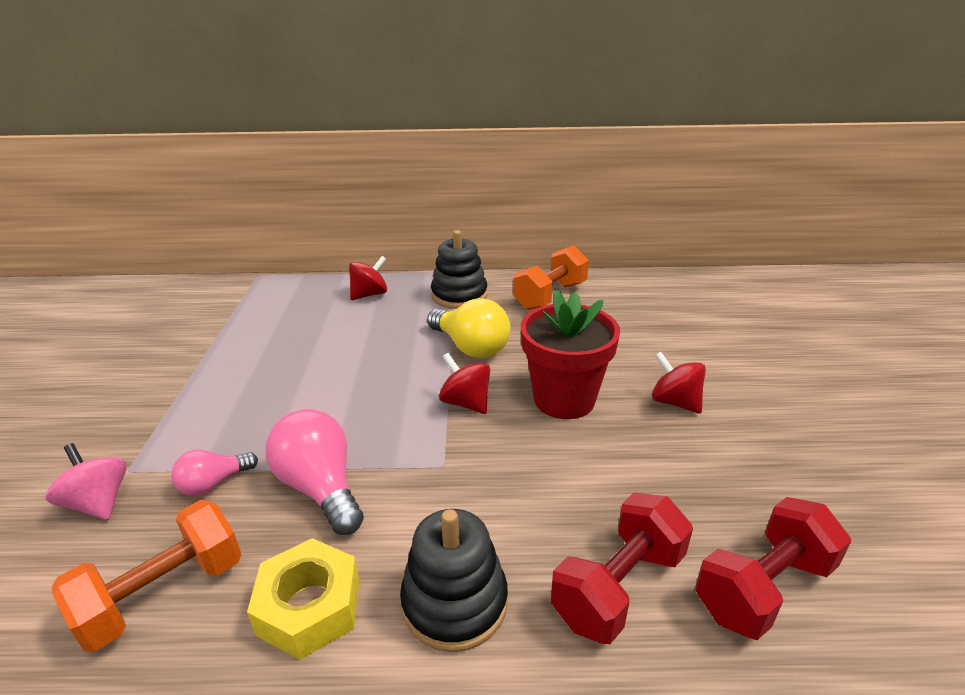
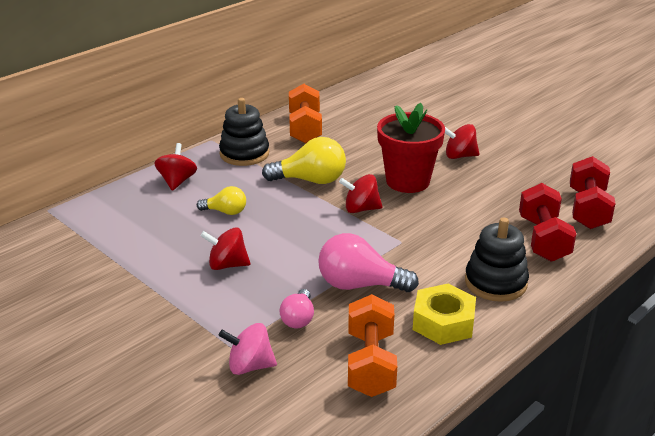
camera: 45 degrees left, 0 degrees up
none -> yellow light bulb [197,186,246,215]
none -> red spinning top [200,227,251,270]

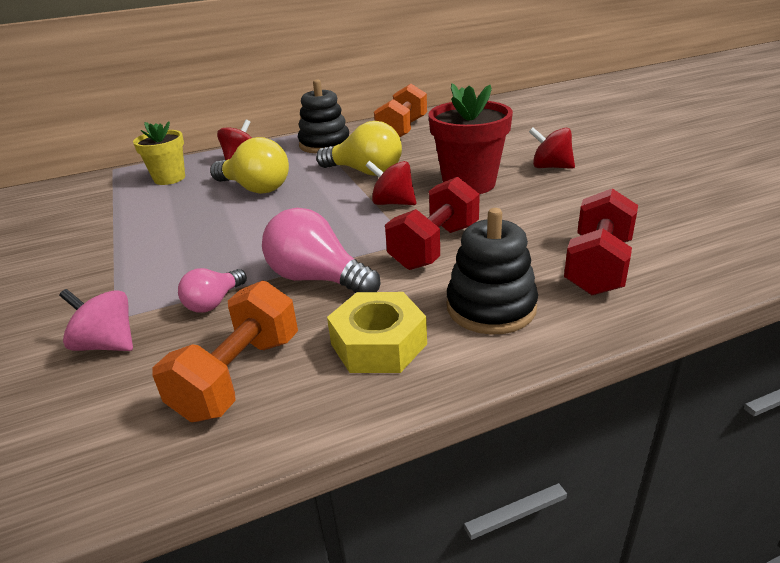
camera: 25 degrees right, 0 degrees up
yellow light bulb [197,186,246,215] -> yellow light bulb [210,137,289,194], size x1.73
red spinning top [200,227,251,270] -> none
red dumbbell [570,156,615,229] -> red dumbbell moved to [385,176,480,270]
none -> yellow flower pot [133,122,185,185]

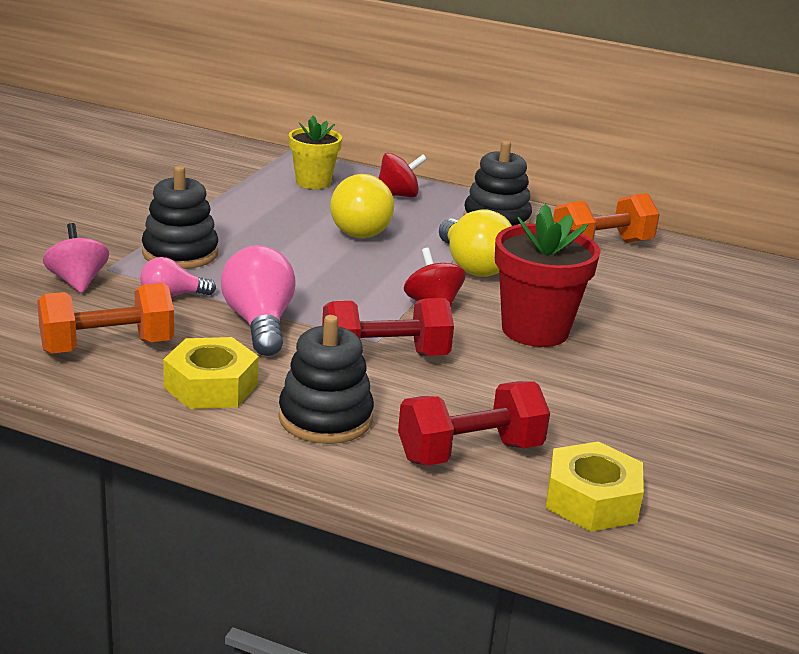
camera: 40 degrees right, 5 degrees down
red spinning top [529,128,575,169] -> none
none -> black stacking toy [142,166,218,269]
none -> yellow nut [546,441,644,532]

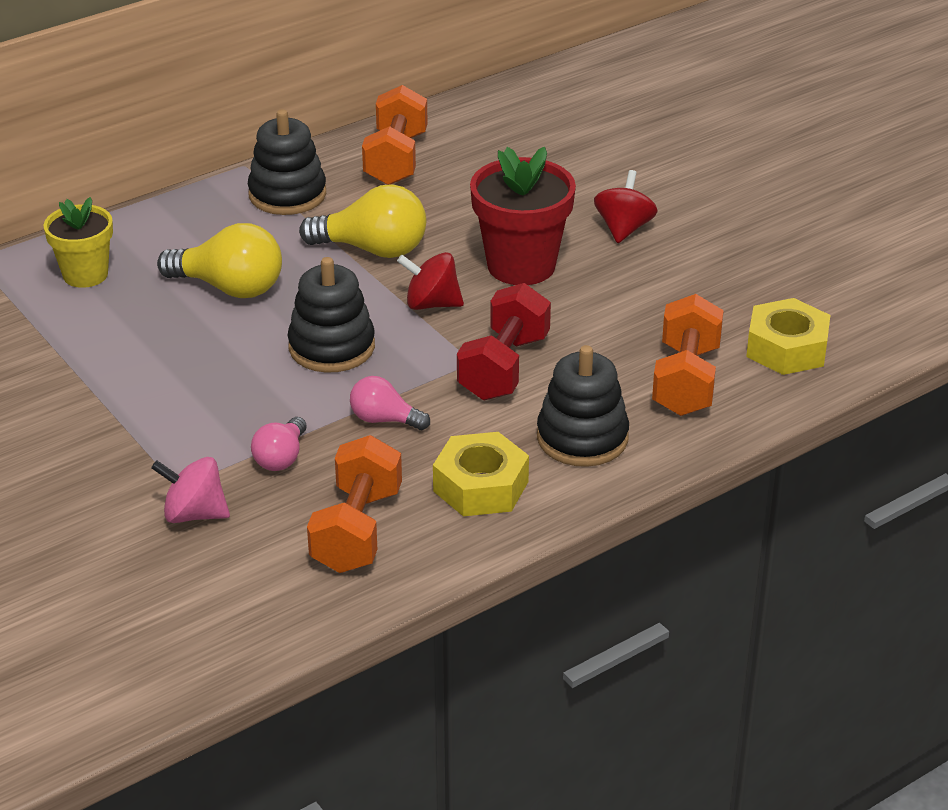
camera: 55 degrees left, 10 degrees up
black stacking toy [142,166,218,269] -> black stacking toy moved to [288,257,375,373]
pink light bulb [221,245,296,356] -> pink light bulb [350,376,430,430], size x0.58
red spinning top [378,153,427,197] -> red spinning top moved to [594,170,658,243]
red dumbbell [398,381,550,466] -> orange dumbbell [652,294,724,416]

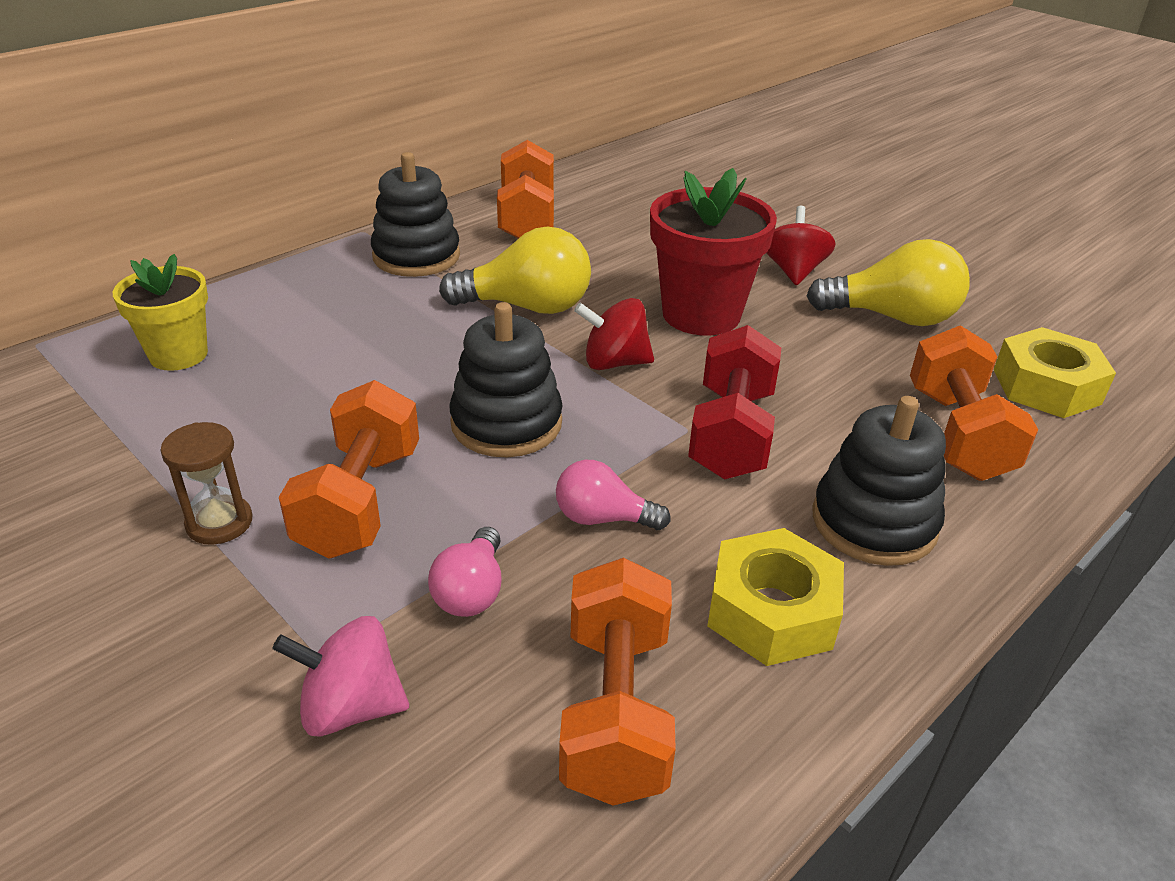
camera: 10 degrees left, 0 degrees up
yellow light bulb [157,223,282,298] -> yellow light bulb moved to [807,239,970,326]
none -> brown hourglass [160,422,253,545]
none -> orange dumbbell [279,380,419,559]

